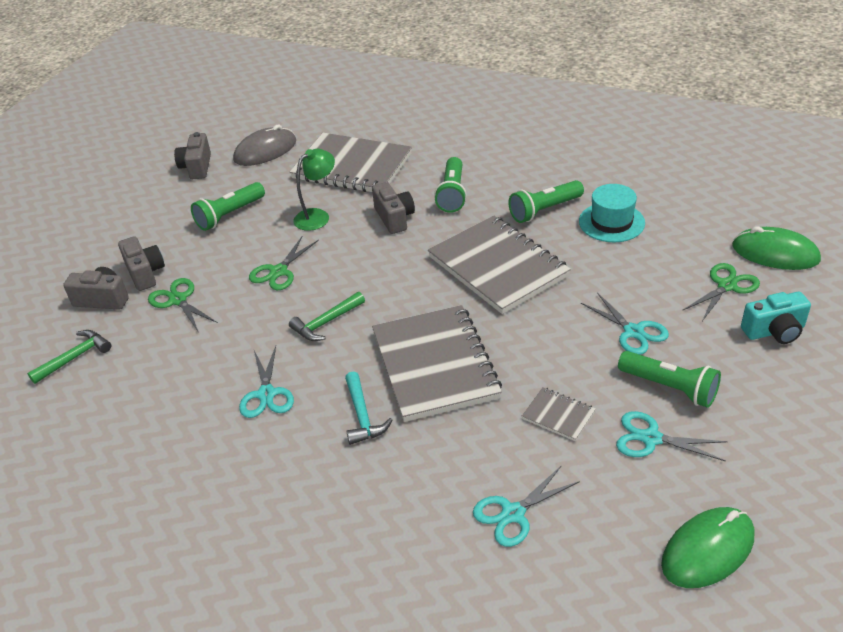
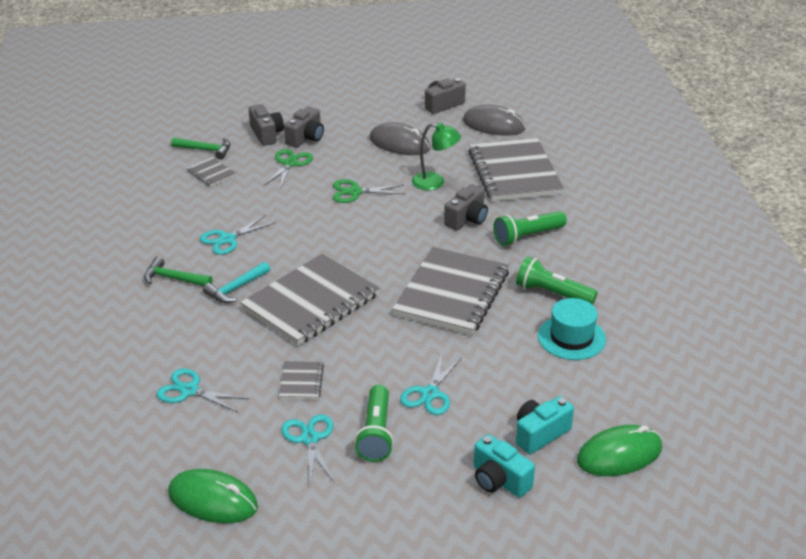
camera: 55 degrees right, 5 degrees down
green flashlight [191,182,265,231] -> grey mouse [369,122,431,155]
green hammer [289,292,365,341] -> green hammer moved to [144,257,212,286]
green scissors [683,263,760,321] -> turquoise camera [516,396,574,454]
green mouse [732,226,821,270] -> green mouse turned 75 degrees clockwise [577,425,662,476]
none -> grey notebook [187,157,236,187]

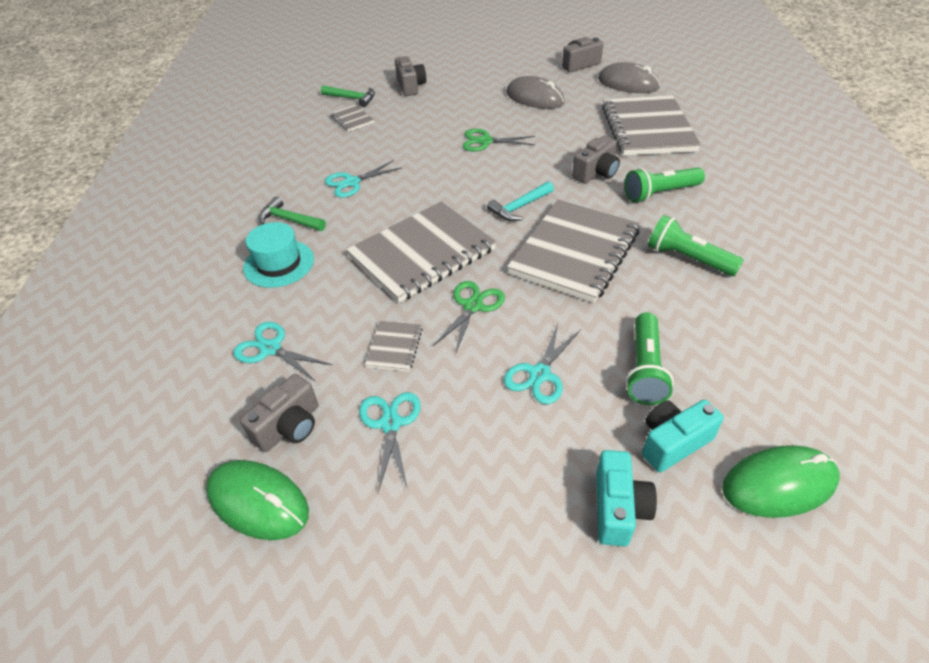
camera: 10 degrees right, 10 degrees up
turquoise hammer [203,262,270,303] -> turquoise hammer moved to [487,181,554,221]
green scissors [263,149,313,188] -> green scissors moved to [433,281,505,355]
grey camera [284,107,324,148] -> grey camera moved to [240,374,318,452]
green flashlight [354,385,394,462] -> green flashlight moved to [626,312,674,405]
green lamp [412,123,461,190] -> none
turquoise camera [474,434,535,497] -> turquoise camera turned 135 degrees counterclockwise [596,450,657,546]
turquoise hat [538,298,606,360] -> turquoise hat moved to [243,222,314,288]

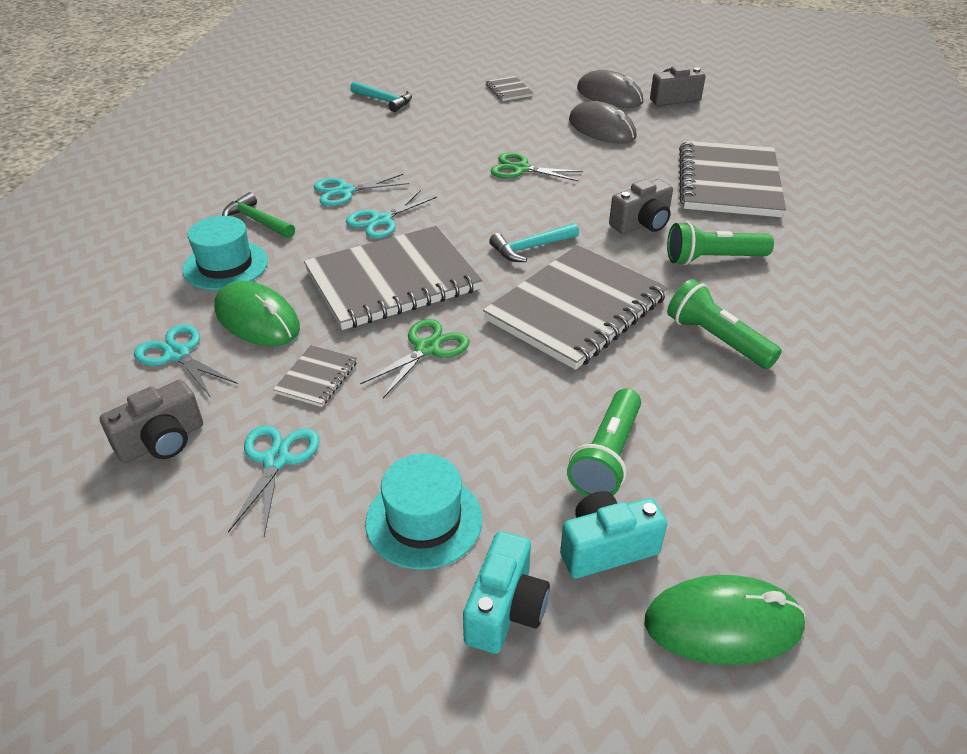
camera: 10 degrees right, 5 degrees down
green mouse [206,460,309,540] -> green mouse moved to [214,281,300,346]
green hammer [321,85,375,107] -> turquoise hammer [350,81,412,112]
grey notebook [330,104,374,132] -> grey notebook moved to [486,76,533,101]
grey camera [395,56,426,96] -> none
turquoise scissors [504,323,581,404] -> turquoise scissors moved to [346,190,437,239]
grey mouse [598,62,660,93] -> grey mouse moved to [577,70,643,108]
none -> turquoise hat [365,454,483,570]

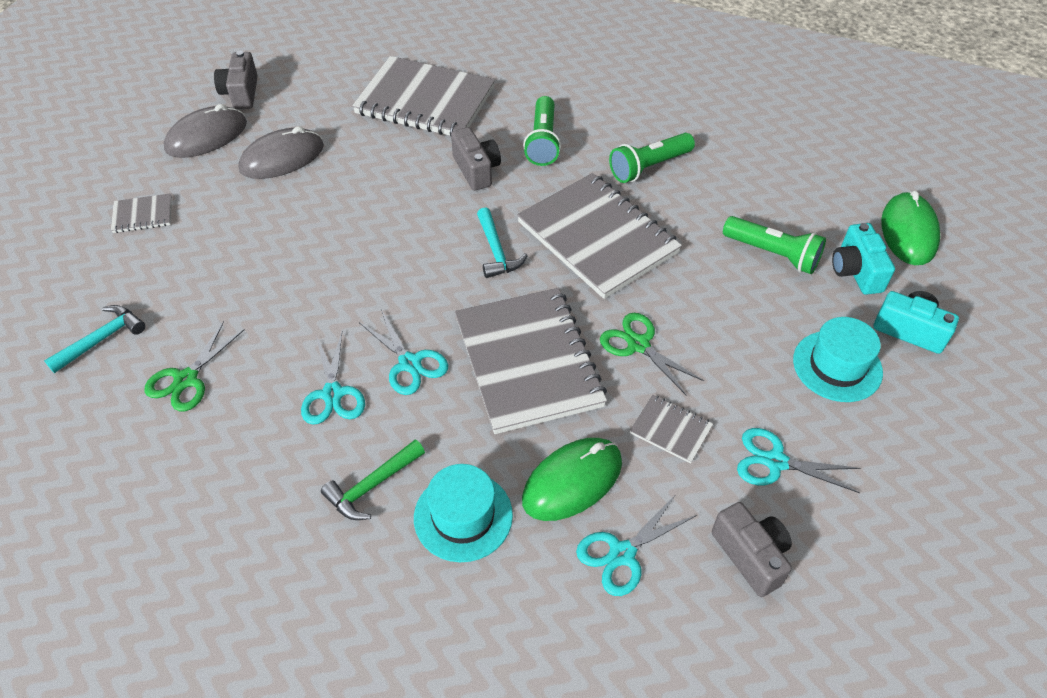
camera: 80 degrees left, 10 degrees up
green scissors [490,153,583,181] -> green scissors moved to [144,321,244,412]

